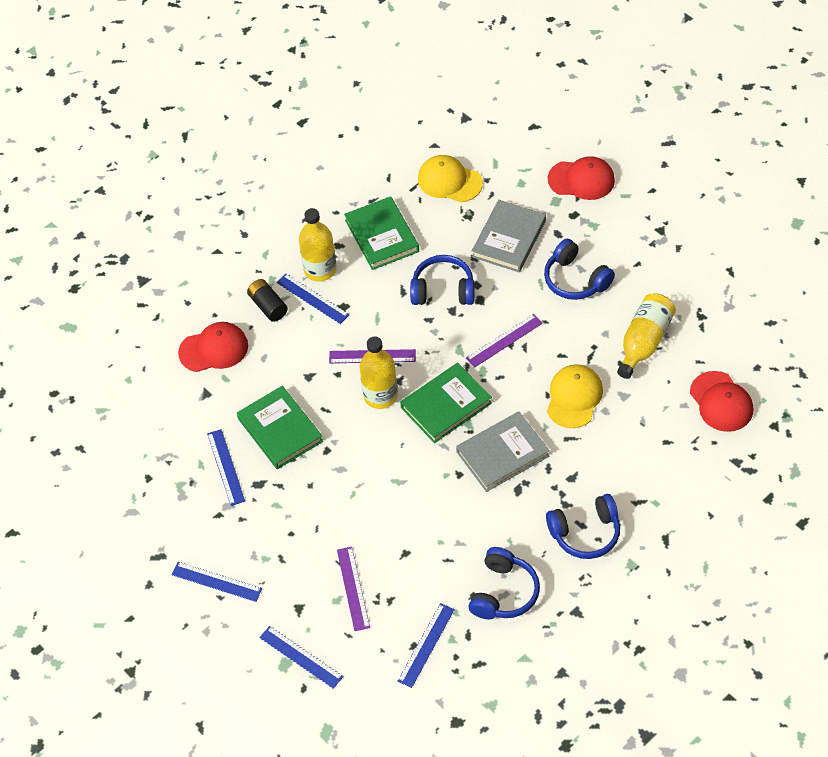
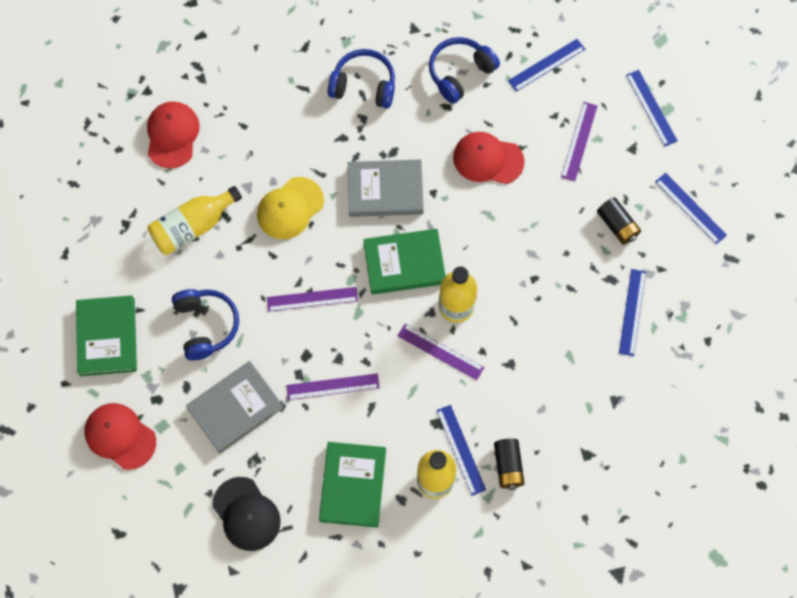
camera: 155 degrees left, 15 degrees up
red cap [178,322,248,372] -> red cap moved to [453,132,525,184]
green book [237,386,323,469] -> green book moved to [76,295,137,376]
blue headphones [410,255,474,305] -> purple ruler [286,373,380,400]
yellow cap [418,155,483,203] -> black cap [212,477,281,551]
none -> black battery [597,197,641,245]

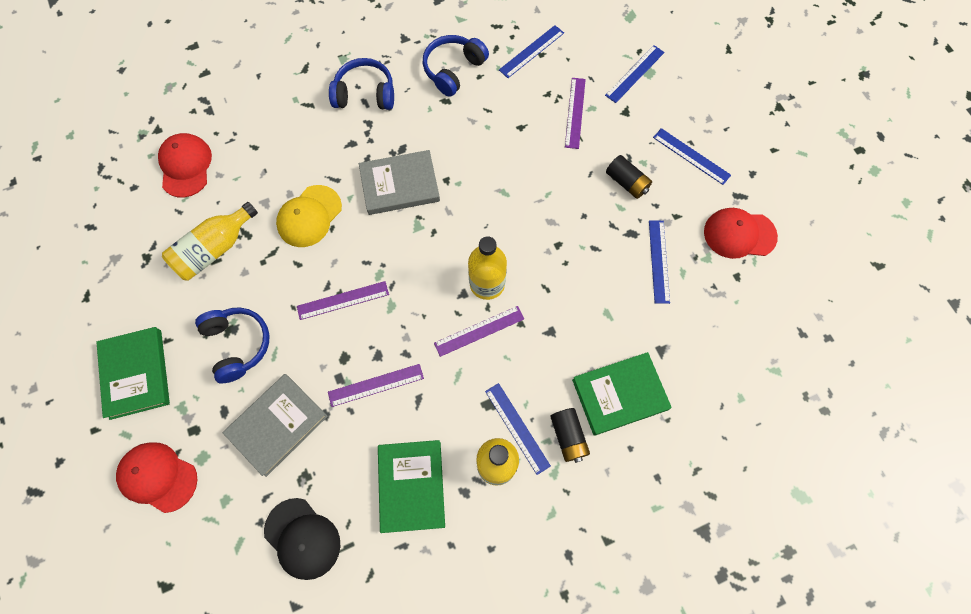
camera: 10 degrees left, 0 degrees up
green book [363,229,446,294] -> green book moved to [572,352,672,436]
purple ruler [398,324,484,380] -> purple ruler turned 45 degrees counterclockwise [434,306,524,357]
red cap [453,132,525,184] -> red cap moved to [704,208,778,259]
blue ruler [626,70,678,146] -> blue ruler turned 75 degrees clockwise [605,45,665,103]

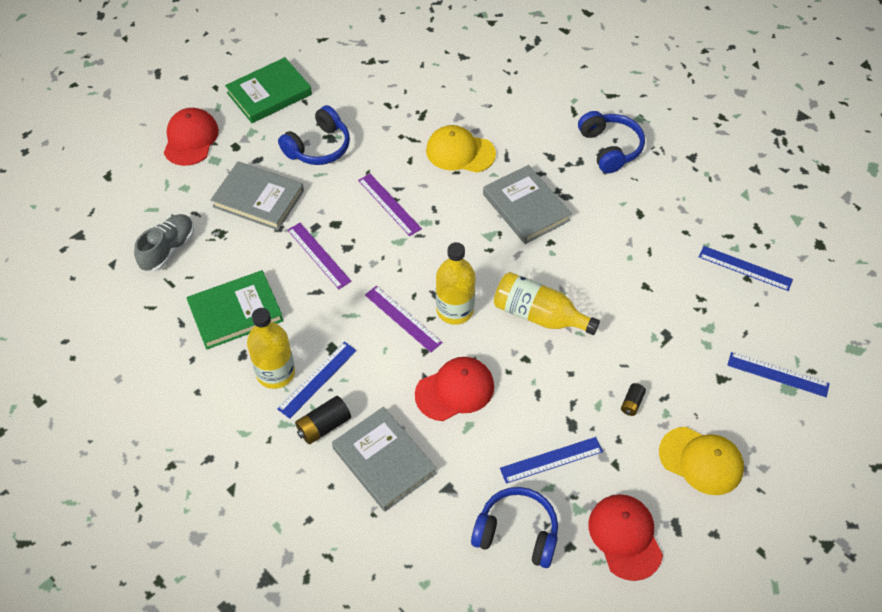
camera: 70 degrees right, 15 degrees down
red cap [158,133,212,198] -> red cap moved to [415,357,494,421]
yellow bottle [162,202,258,281] -> yellow bottle moved to [494,272,600,335]
black cap [264,498,340,580] -> grey shoe [134,214,194,272]
blue headphones [423,35,489,97] -> blue headphones moved to [471,487,558,568]
purple ruler [565,78,586,149] -> none
green book [572,352,672,436] -> grey book [332,407,437,511]
black battery [606,155,652,199] -> black battery [621,383,646,416], size x0.60
blue ruler [653,128,731,185] -> yellow cap [659,427,744,495]

